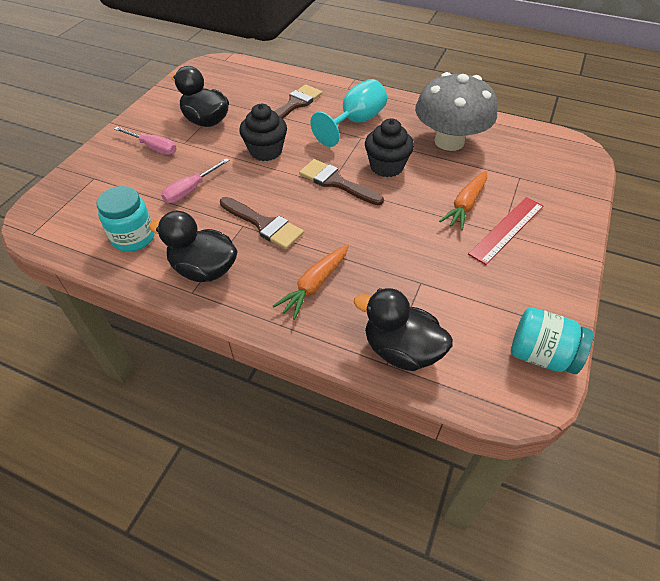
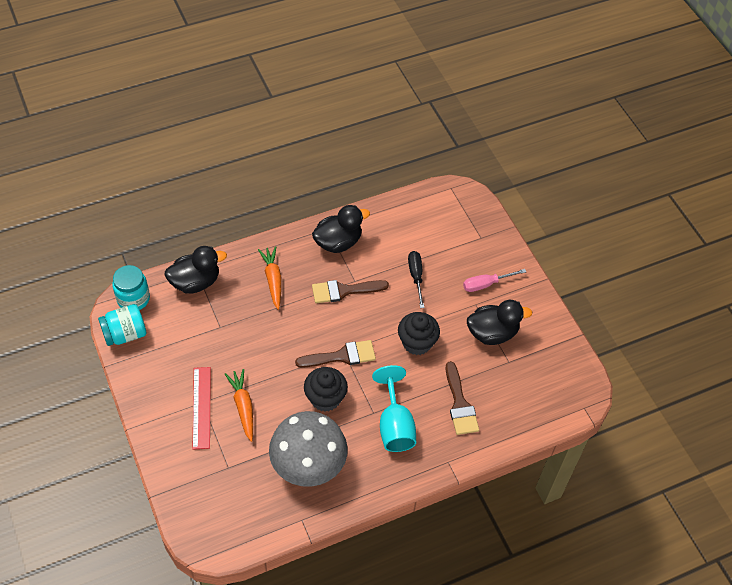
camera: 130 degrees right, 5 degrees up
turquoise jar [96,186,154,252] -> turquoise jar moved to [112,265,150,310]
pink screwdriver [161,158,229,203] -> black screwdriver [408,251,424,308]

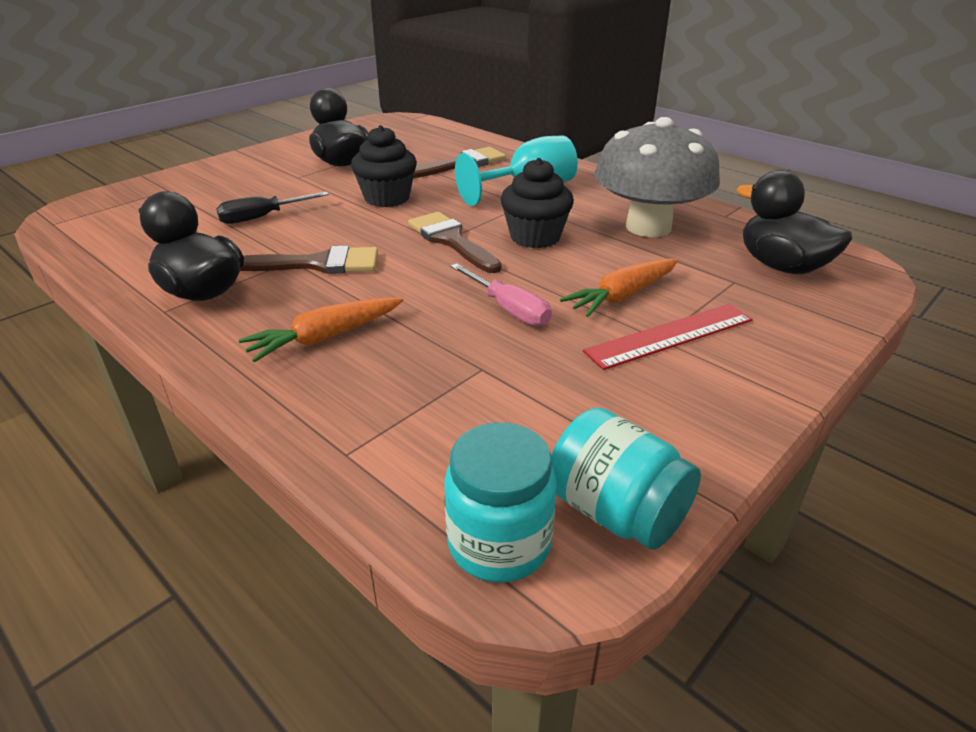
camera: 110 degrees left, 20 degrees down
black duck [165,246,227,294] -> black duck moved to [736,170,852,274]
brown brush [312,280,389,303] -> brown brush turned 60 degrees counterclockwise [240,246,378,274]
pink screwdriver [463,269,526,292] -> pink screwdriver moved to [450,263,552,326]

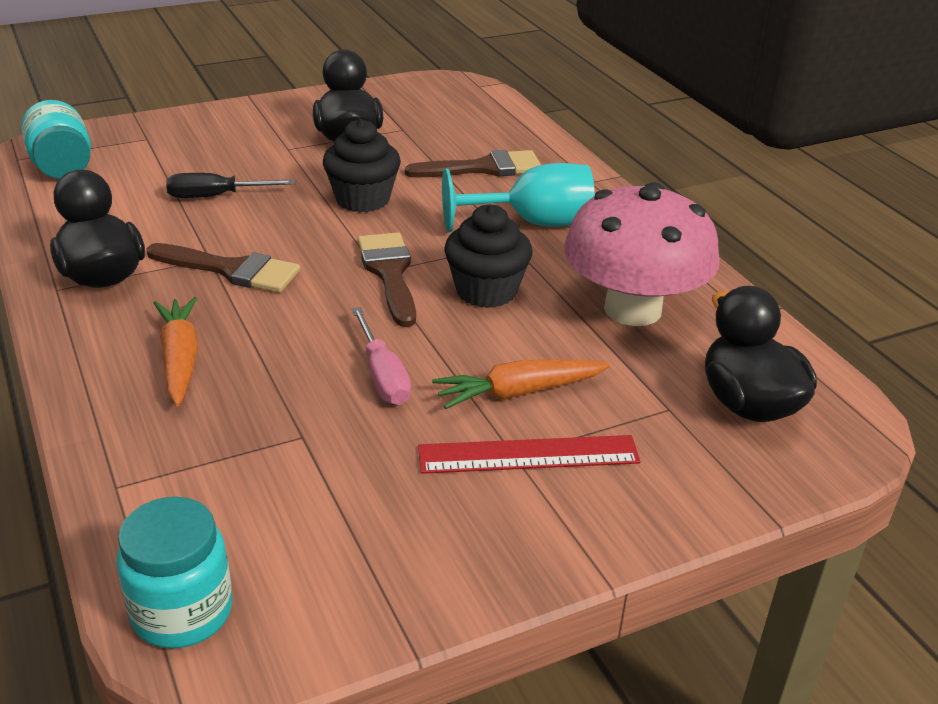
camera: 20 degrees right, 0 degrees up
orange carrot [239,297,403,363] -> orange carrot turned 90 degrees clockwise [154,297,198,406]
turquoise jar [551,408,701,550] -> turquoise jar moved to [21,100,91,179]
grey mushroom [594,117,720,237] -> pink mushroom [564,182,720,326]

